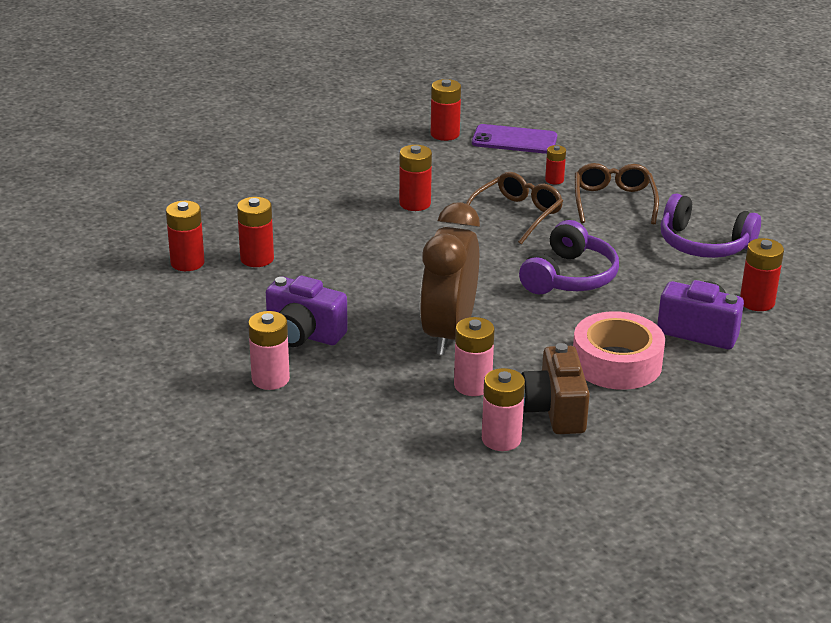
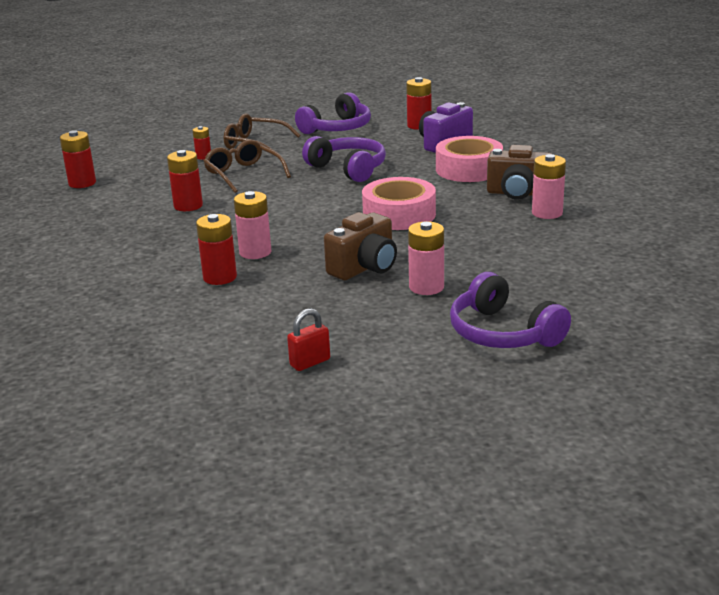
camera: 70 degrees left, 5 degrees down
red battery [166,200,205,271] -> none
purple camera [266,276,348,347] -> brown camera [324,212,397,280]
brown clock [420,202,480,355] -> pink tape [362,177,436,230]
pink battery [454,317,495,396] -> pink battery moved to [234,191,271,259]
purple phone [472,124,557,154] -> none
none -> red padlock [287,308,330,371]
none -> purple headphones [450,272,571,348]

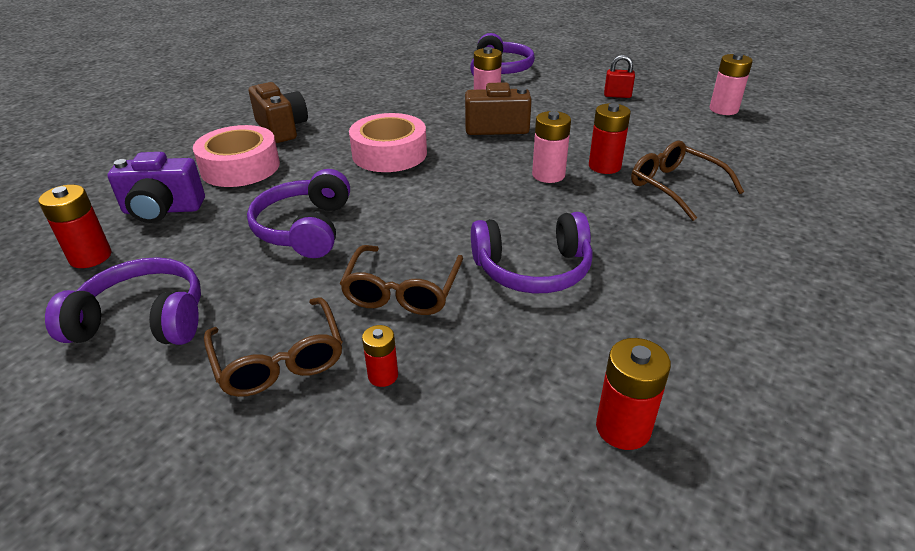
camera: 135 degrees left, 10 degrees up
red battery [167,150,203,211] -> purple headphones [471,212,593,293]
pink battery [532,154,566,219] -> pink battery moved to [710,53,753,115]
none -> brown glasses [631,141,744,221]

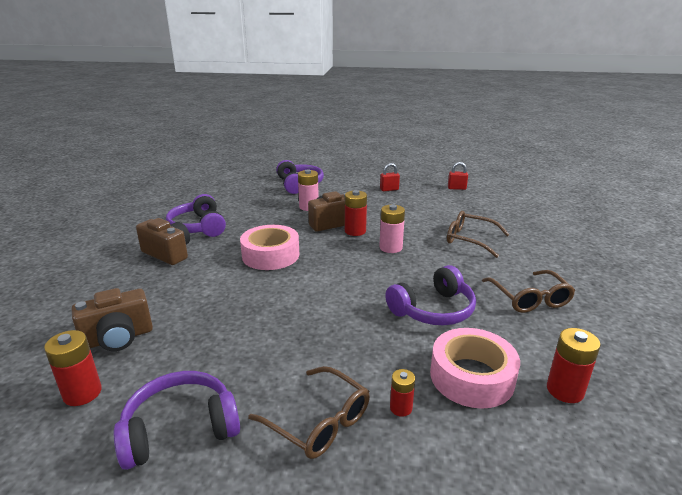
camera: 25 degrees left, 10 degrees down
purple camera [108,152,205,223] -> brown camera [72,288,153,351]
pink tape [193,125,280,187] -> pink tape moved to [430,328,520,409]
purple headphones [247,169,350,258] -> purple headphones moved to [166,194,226,237]
brown glasses [340,245,463,315] -> brown glasses moved to [482,270,575,313]
red battery [589,103,631,174] -> red battery moved to [345,190,367,236]
pink battery [710,53,753,115] -> red padlock [448,162,468,190]

